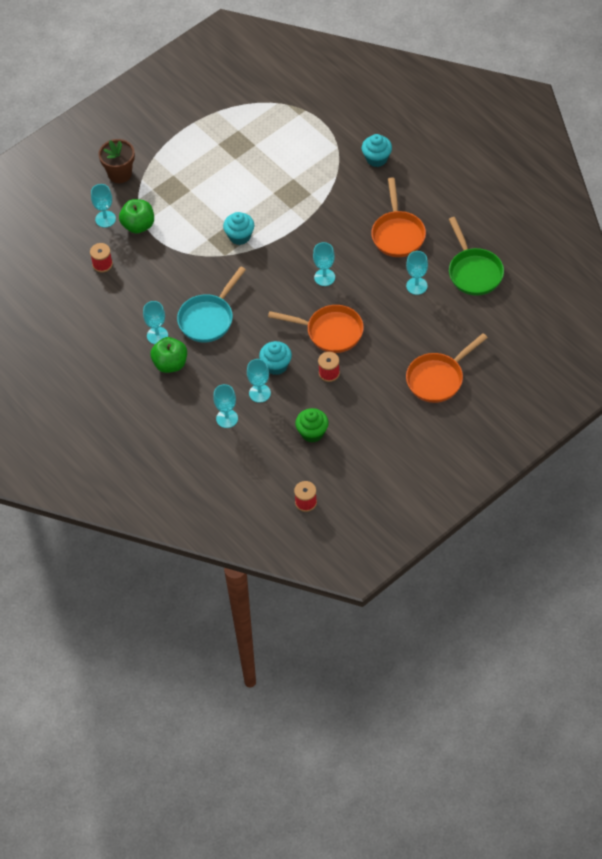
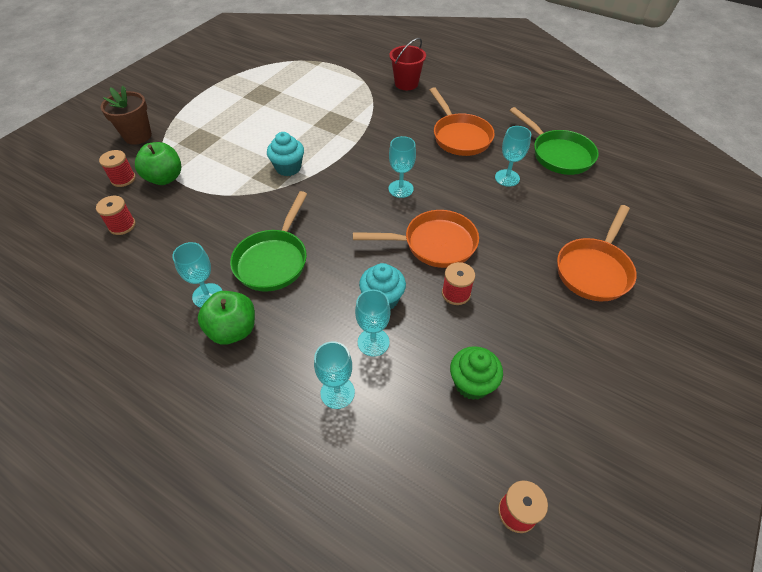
camera: 20 degrees left, 5 degrees down
turquoise goblet [91,184,116,228] -> red spool [99,150,136,187]
turquoise pan [177,266,246,343] -> green pan [230,191,307,292]
turquoise cupcake [362,134,392,167] -> red bucket [389,38,426,90]

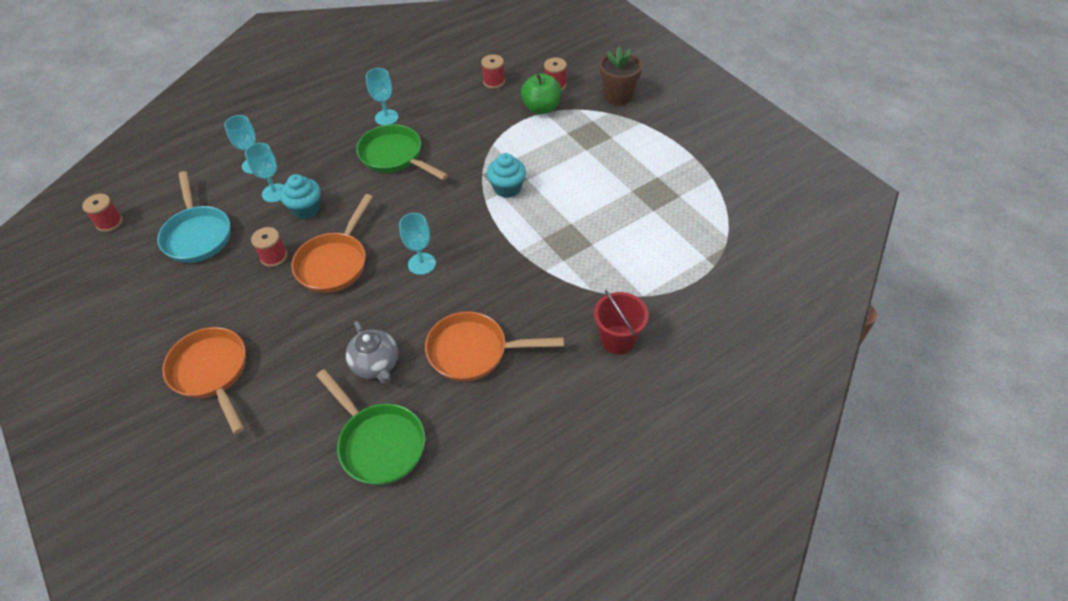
camera: 115 degrees right, 0 degrees up
green apple [198,291,255,345] -> none
green cupcake [450,346,503,400] -> turquoise pan [157,171,231,263]
turquoise goblet [495,126,531,187] -> grey teapot [346,321,398,384]
green pan [509,107,599,175] -> green pan turned 120 degrees counterclockwise [316,369,425,485]

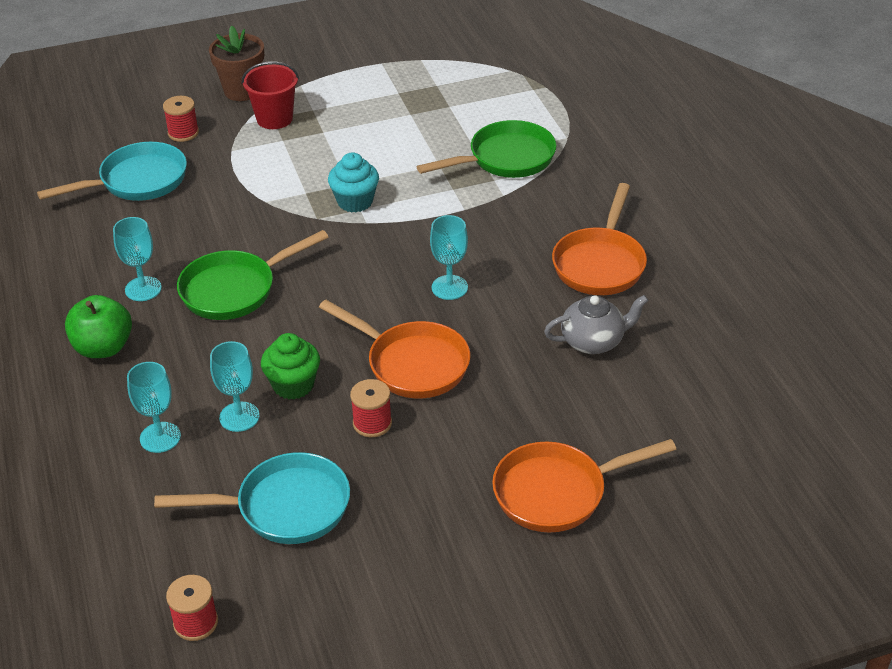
camera: 75 degrees left, 10 degrees down
turquoise cupcake [280,174,321,219] -> green cupcake [261,333,320,399]
green pan [316,369,425,485] -> green pan moved to [417,120,557,178]
red spool [481,54,505,89] -> turquoise pan [37,142,187,201]
green apple [521,73,561,114] -> green apple moved to [65,295,132,358]
red bucket [594,290,649,354] -> red bucket moved to [242,62,299,129]

